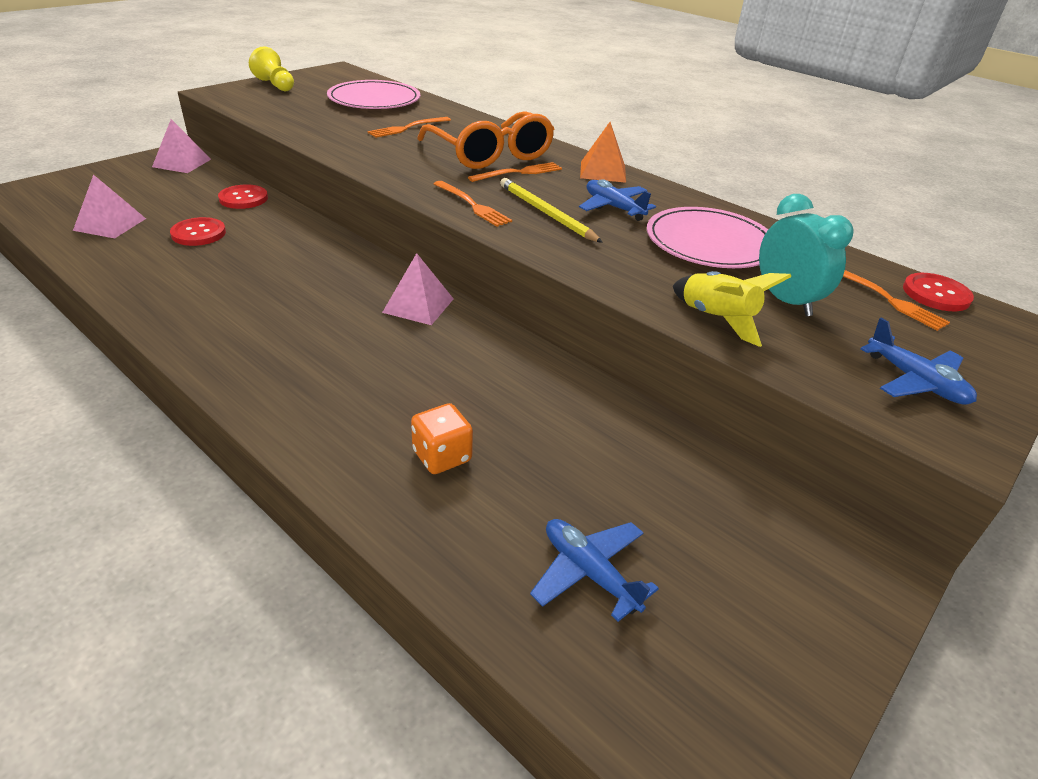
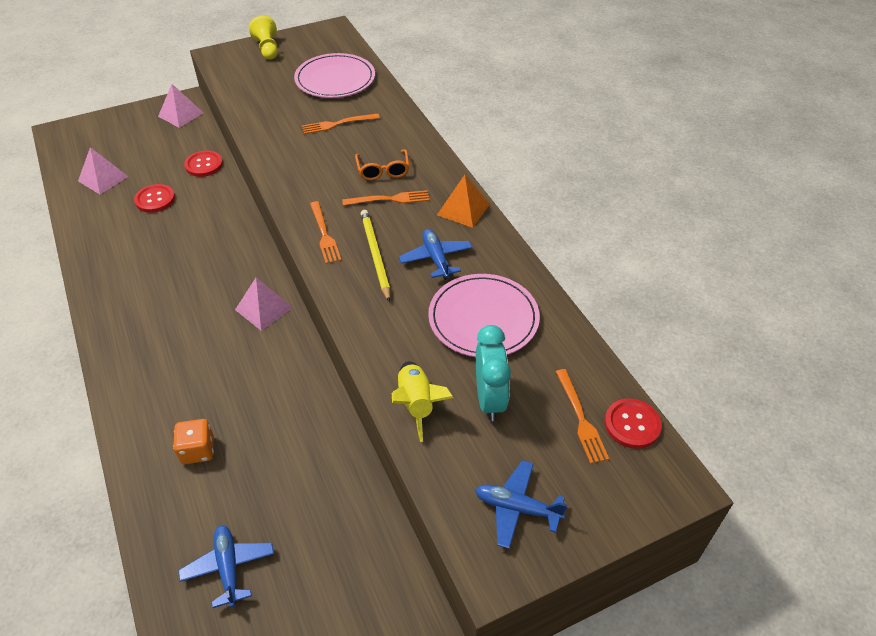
camera: 25 degrees right, 10 degrees up
orange glasses [417,111,554,169] -> orange glasses [355,149,409,180], size x0.52
blue plane [860,318,977,405] -> blue plane turned 120 degrees clockwise [475,460,567,549]

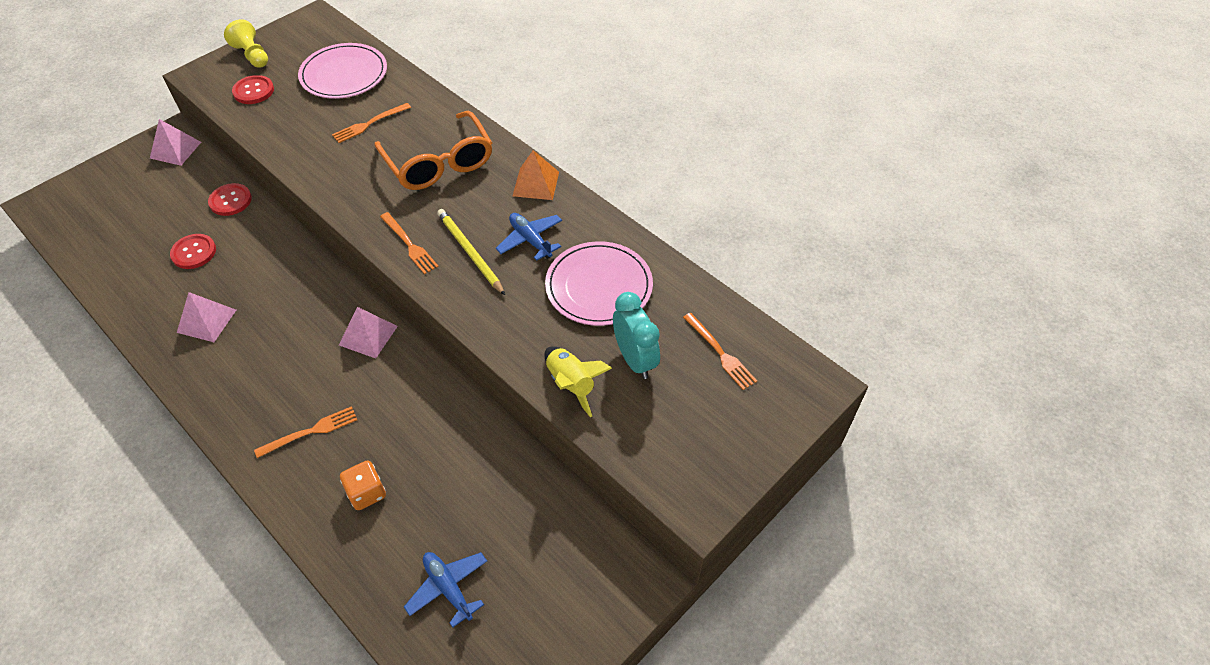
camera: 20 degrees left, 5 degrees up
pink pyramid [78,147,129,194] -> pink pyramid moved to [177,292,236,342]
orange fork [342,190,429,206] -> orange fork moved to [254,406,357,458]
orange glasses [355,149,409,180] -> orange glasses [374,111,492,190], size x1.91
blue plane [475,460,567,549] -> none
red button [605,398,662,449] -> red button moved to [232,75,274,104]

